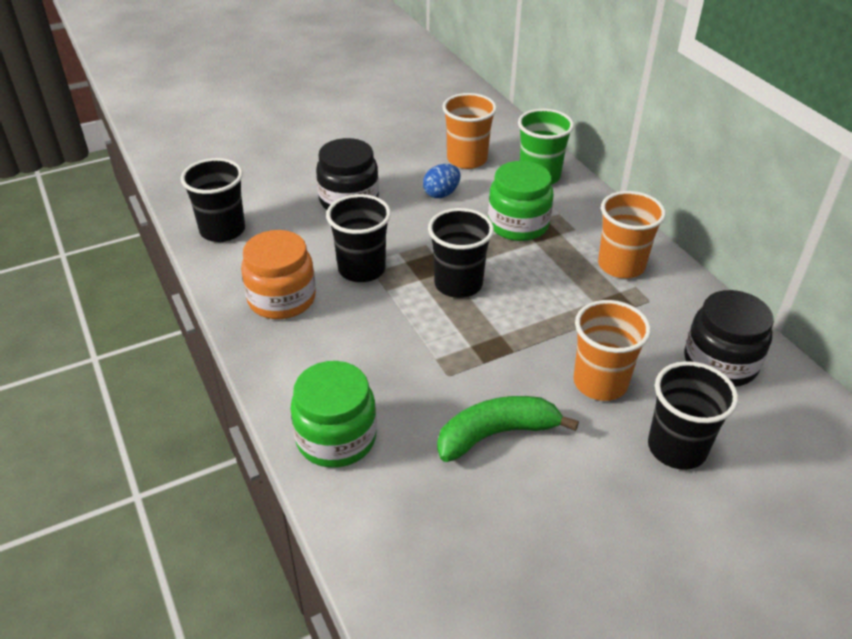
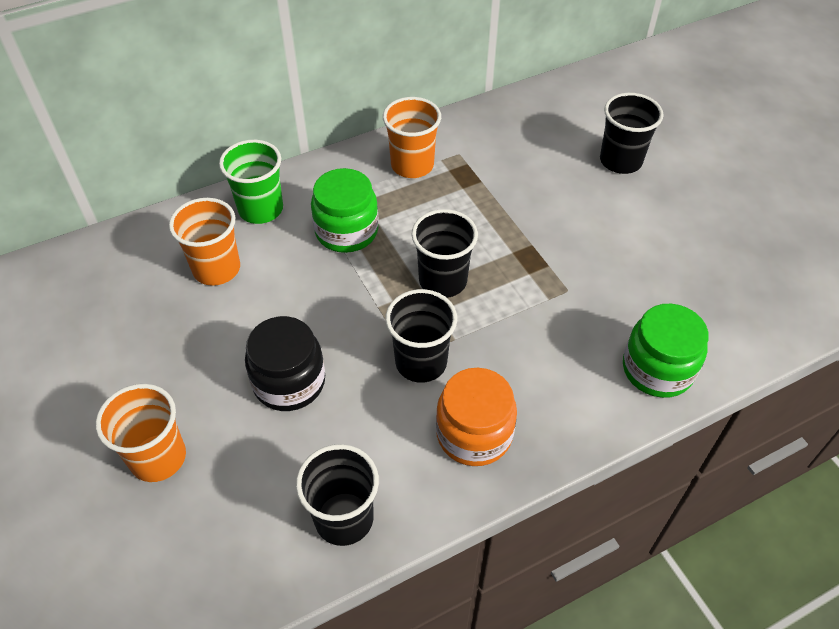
camera: 90 degrees left, 10 degrees up
blue egg [423,164,460,198] -> none
green banana [437,396,579,462] -> none
orange cup [573,300,651,401] -> orange cup moved to [96,384,186,482]
black jar [684,290,774,387] -> none

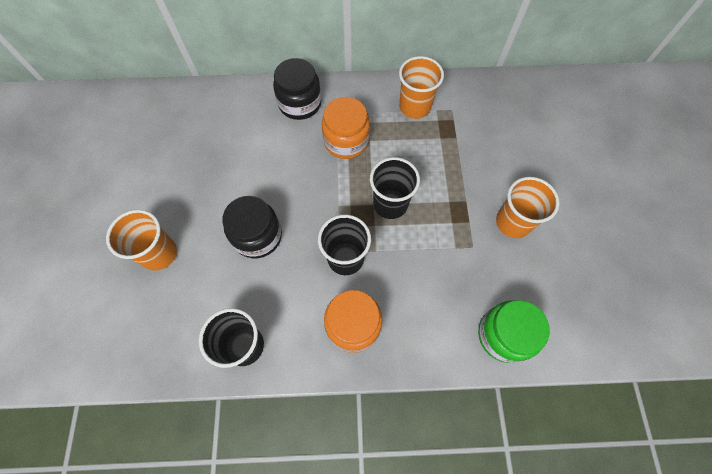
camera: 25 degrees right, 15 degrees up
orange cup [169,198,240,286] -> orange cup moved to [496,177,560,238]
green cup [219,140,283,224] -> black jar [273,58,322,120]
green jar [311,168,379,253] -> orange jar [322,97,370,159]
black cup [600,93,663,174] -> none

